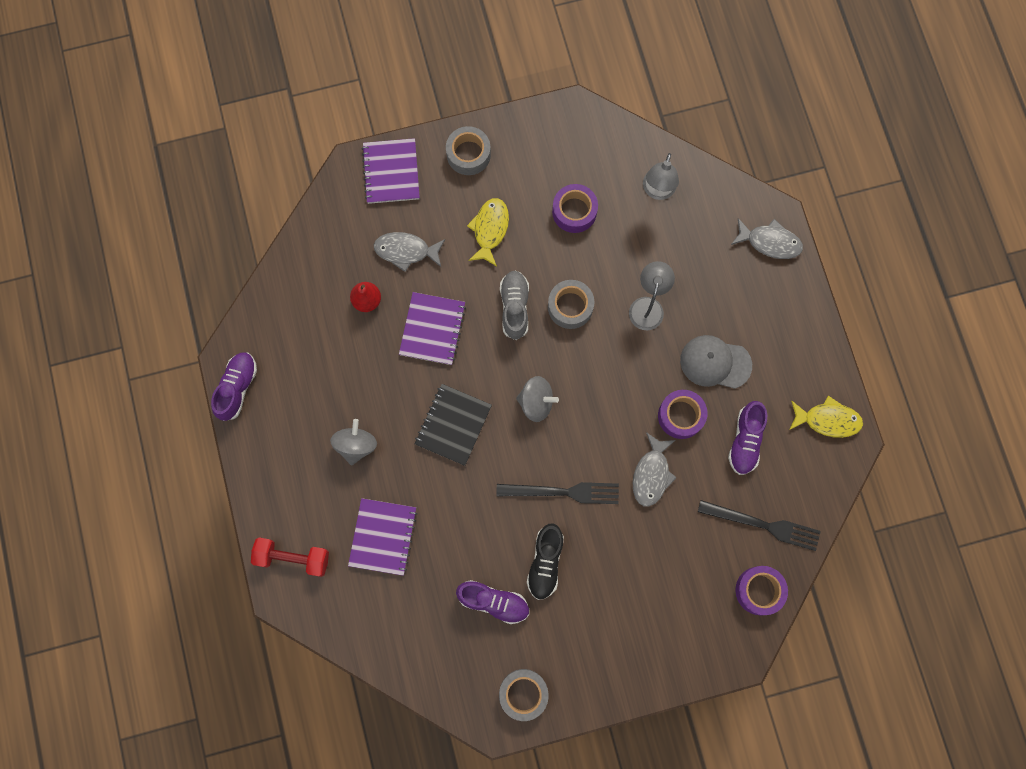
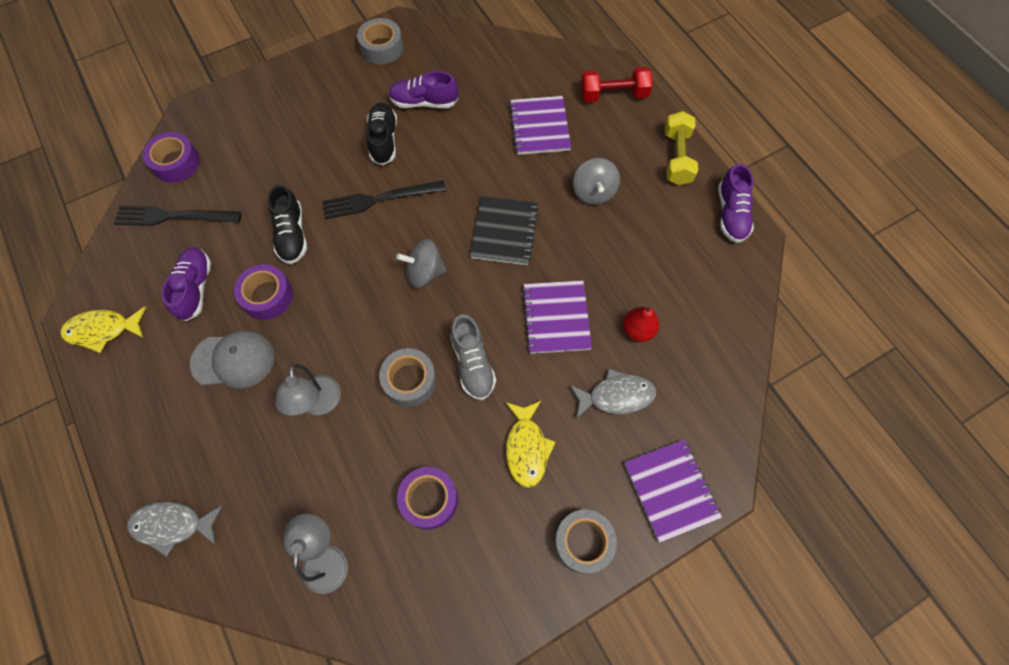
camera: 165 degrees right, 10 degrees down
grey fish [633,432,677,506] -> black shoe [268,185,307,264]
none -> yellow dumbbell [665,111,698,185]

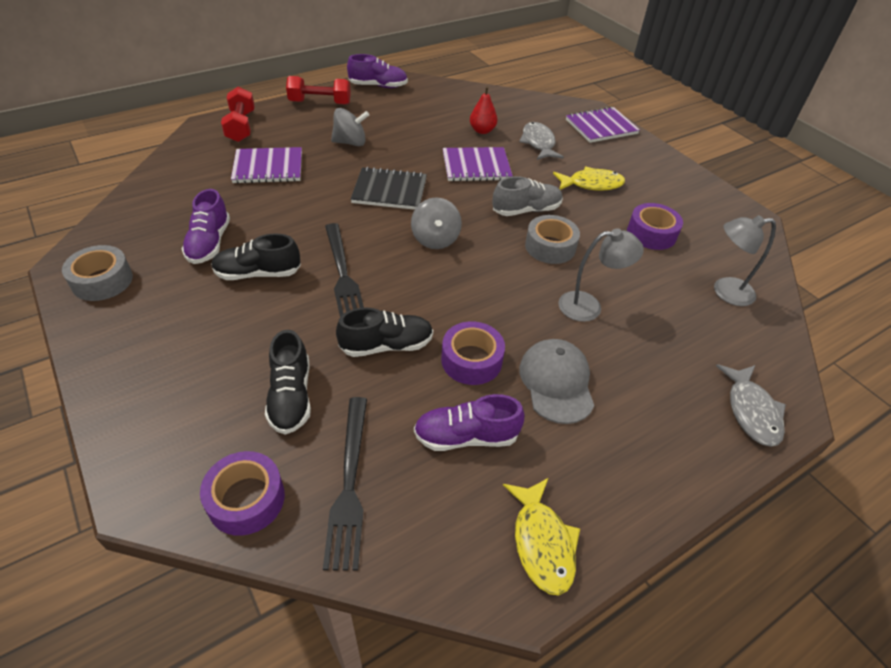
camera: 95 degrees left, 20 degrees down
grey tape [554,509,617,574] -> none
yellow dumbbell [665,111,698,185] -> red dumbbell [286,76,351,105]
none -> black shoe [265,330,311,435]

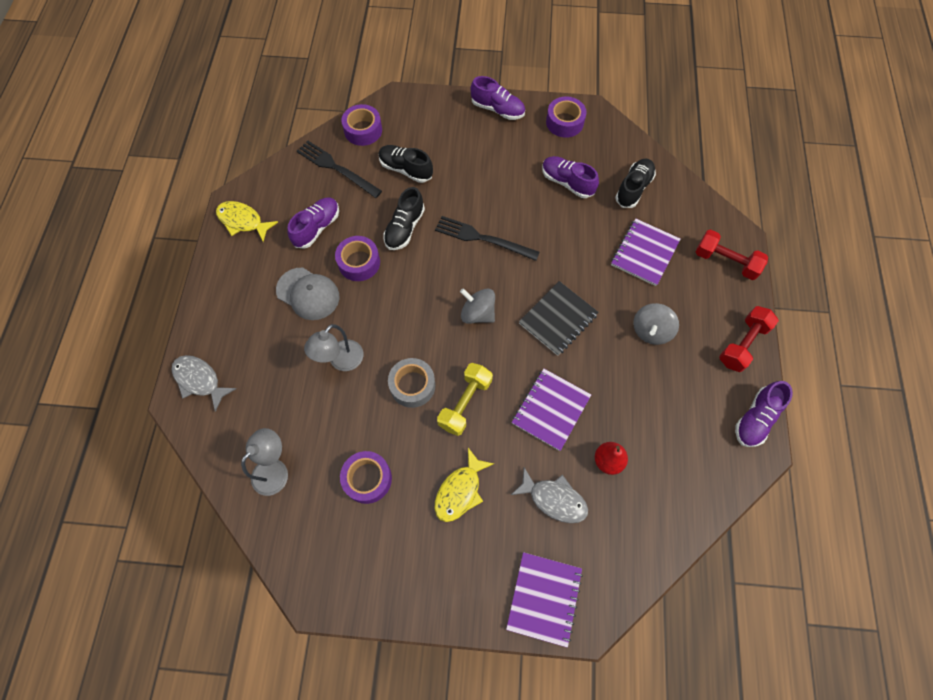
camera: 130 degrees right, 20 degrees up
grey tape [62,245,133,301] -> purple tape [546,96,587,138]
black shoe [211,234,301,280] -> black shoe moved to [615,159,656,208]
grey shoe [492,176,563,216] -> yellow dumbbell [437,363,493,436]
none -> purple shoe [470,76,525,120]

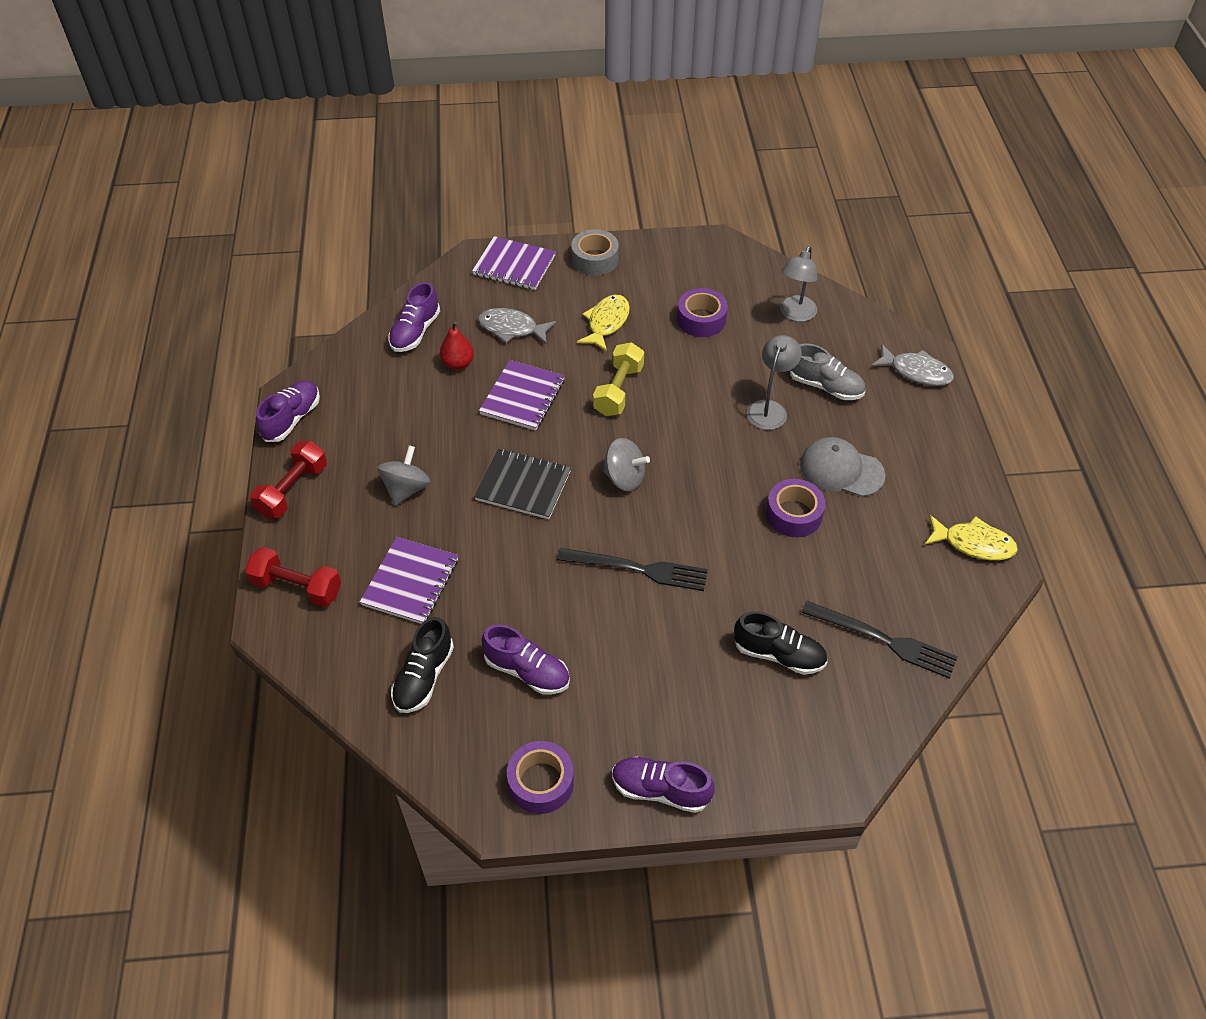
camera: 170 degrees right, 15 degrees down
purple shoe [288,197,339,249] -> purple shoe moved to [388,282,440,352]
purple tape [341,104,382,146] -> none
black shoe [383,187,425,250] -> none
grey tape [388,358,435,408] -> grey tape moved to [571,229,619,276]
purple notebook [506,552,583,648] -> purple notebook turned 75 degrees counterclockwise [472,236,556,290]
black notebook [519,281,599,356] -> black notebook turned 75 degrees clockwise [474,449,571,519]
none -> grey shoe [790,343,866,400]

